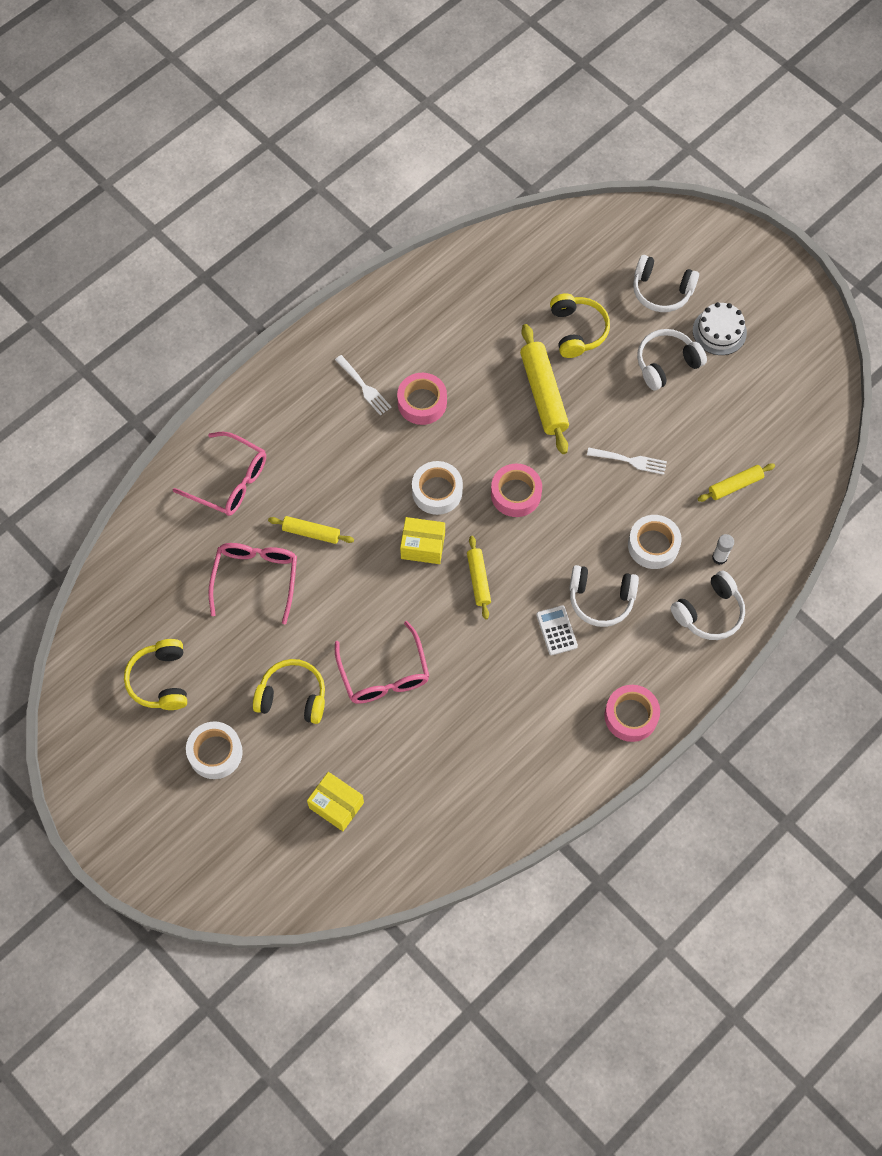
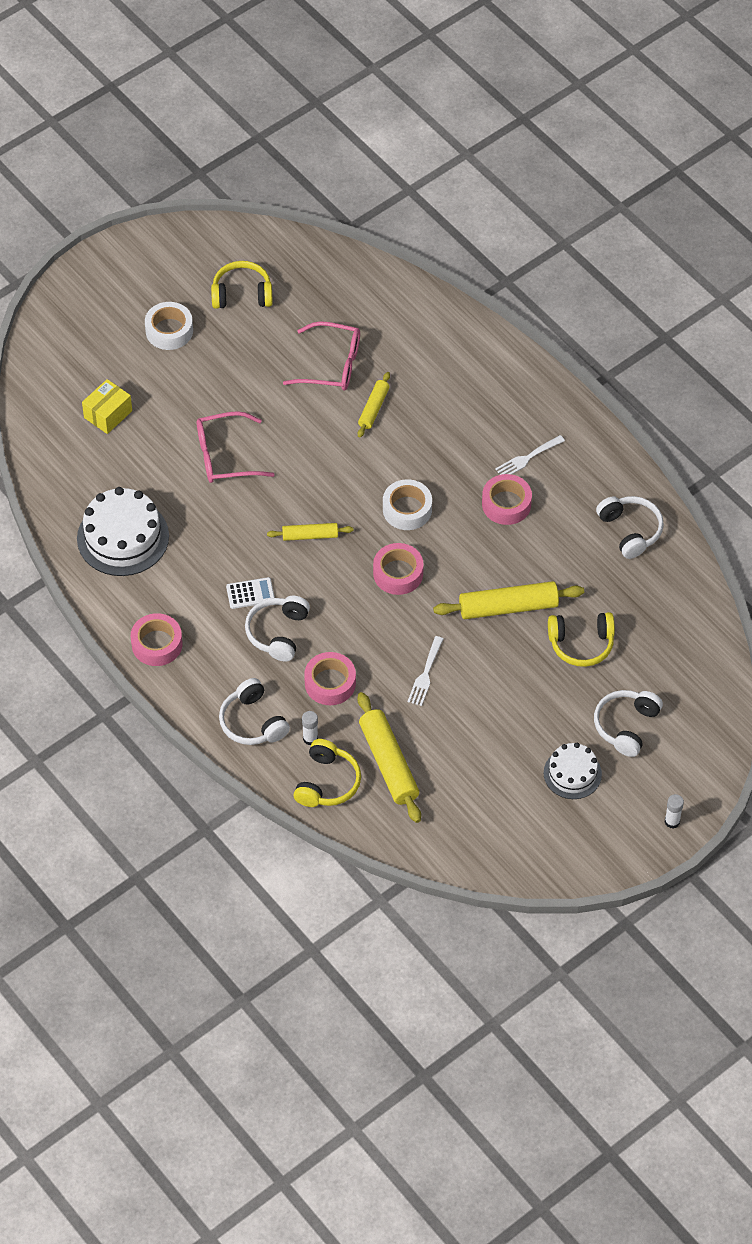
camera: 95 degrees right, 10 degrees down
pink glasses [173,432,266,516] -> none
yellow headphones [253,659,325,724] -> yellow headphones moved to [294,739,361,807]
yellow box [400,517,445,564] -> none
white tape [628,515,682,569] -> pink tape [304,652,356,705]
white headphones [637,329,707,391] -> white headphones moved to [596,496,664,559]
yellow rolling pin [698,463,775,502] -> yellow rolling pin [358,692,421,823], size x1.73
none -> white cake [77,487,169,576]
none -> white glue stick [665,794,684,828]

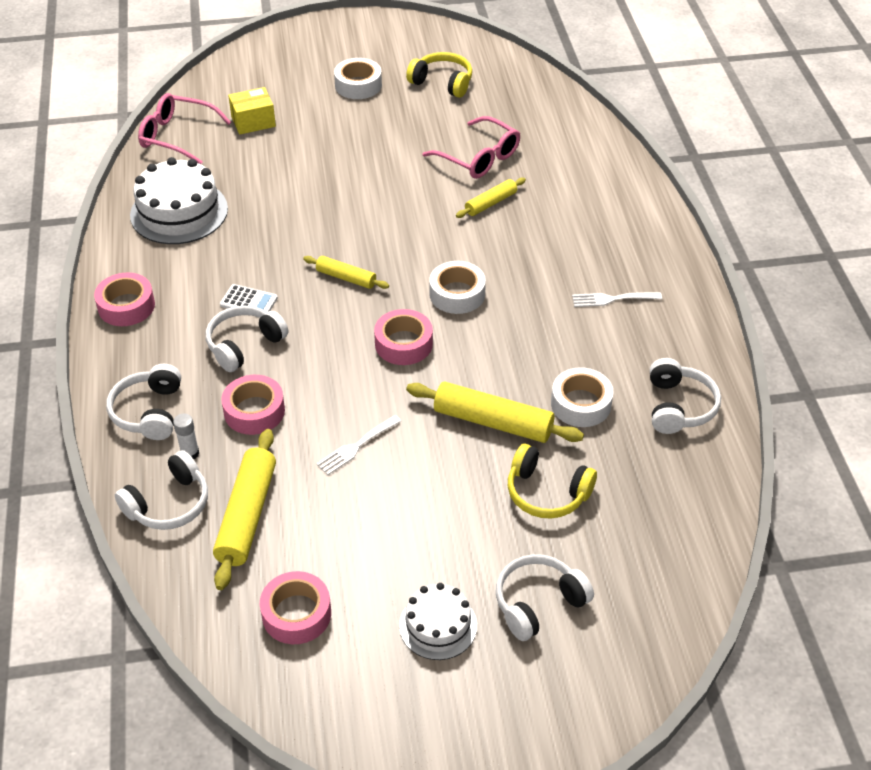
camera: 30 degrees right, 10 degrees down
pink glasses [197,411,275,483] -> pink glasses moved to [138,93,231,164]
yellow headphones [294,739,361,807] -> white headphones [115,450,208,530]
pink tape [482,474,532,525] -> pink tape moved to [260,571,331,644]
white glue stick [665,794,684,828] -> none
none -> white tape [551,368,614,427]

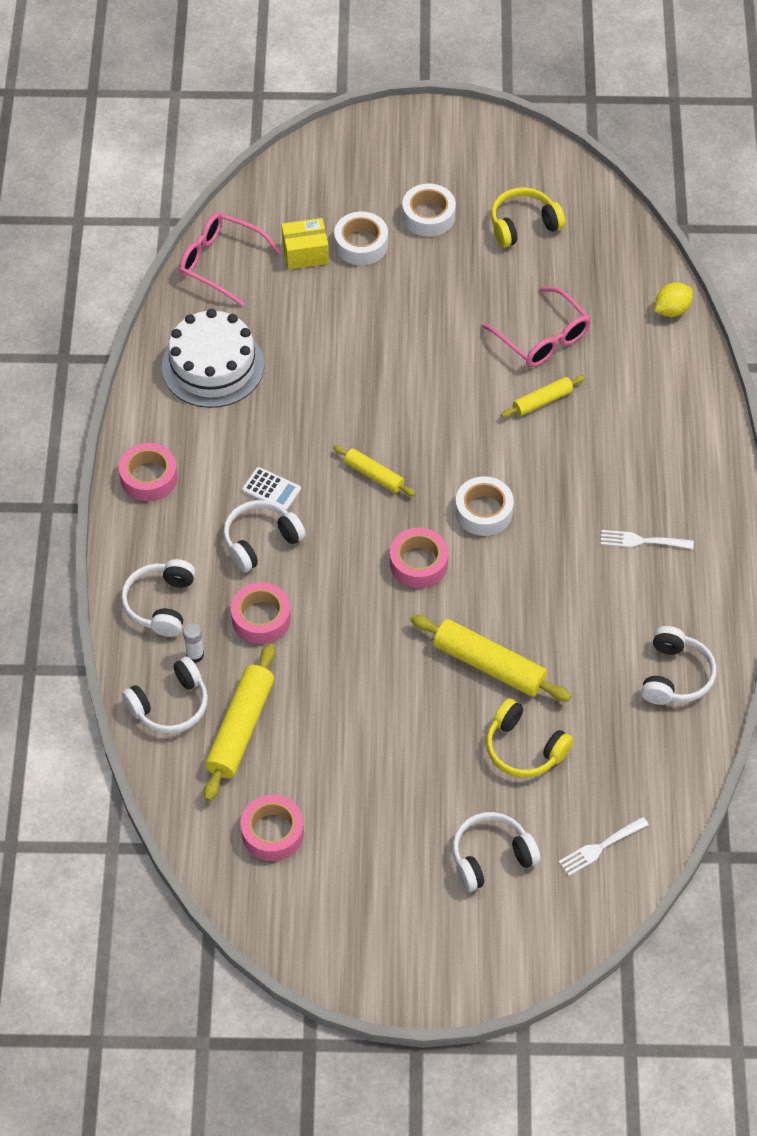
camera: 10 degrees right, 10 degrees up
white fork [316,415,401,475] -> white fork moved to [558,817,649,876]
white cake [399,583,477,660] -> none
yellow headphones [406,52,472,98] -> yellow headphones turned 60 degrees counterclockwise [491,188,565,247]
white tape [551,368,614,427] -> white tape moved to [334,212,388,265]
none -> yellow lemon [655,283,693,317]

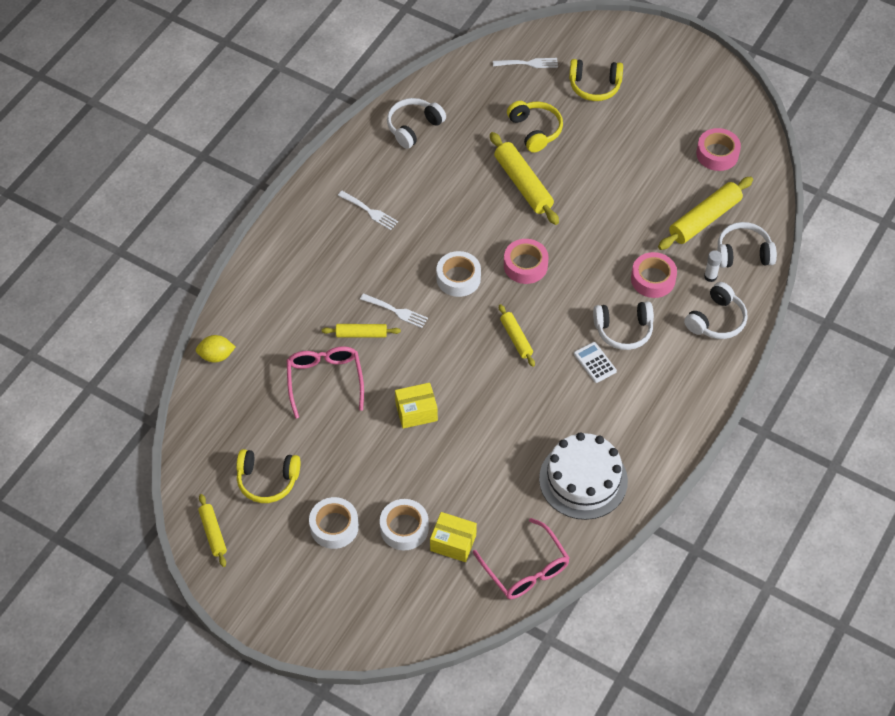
camera: 150 degrees left, 0 degrees up
pink tape [119,443,178,502] -> none
white headphones [452,812,541,891] -> yellow headphones [569,59,623,101]
none -> yellow rolling pin [198,494,227,567]
none -> white fork [360,293,428,328]
none -> yellow box [395,383,438,429]

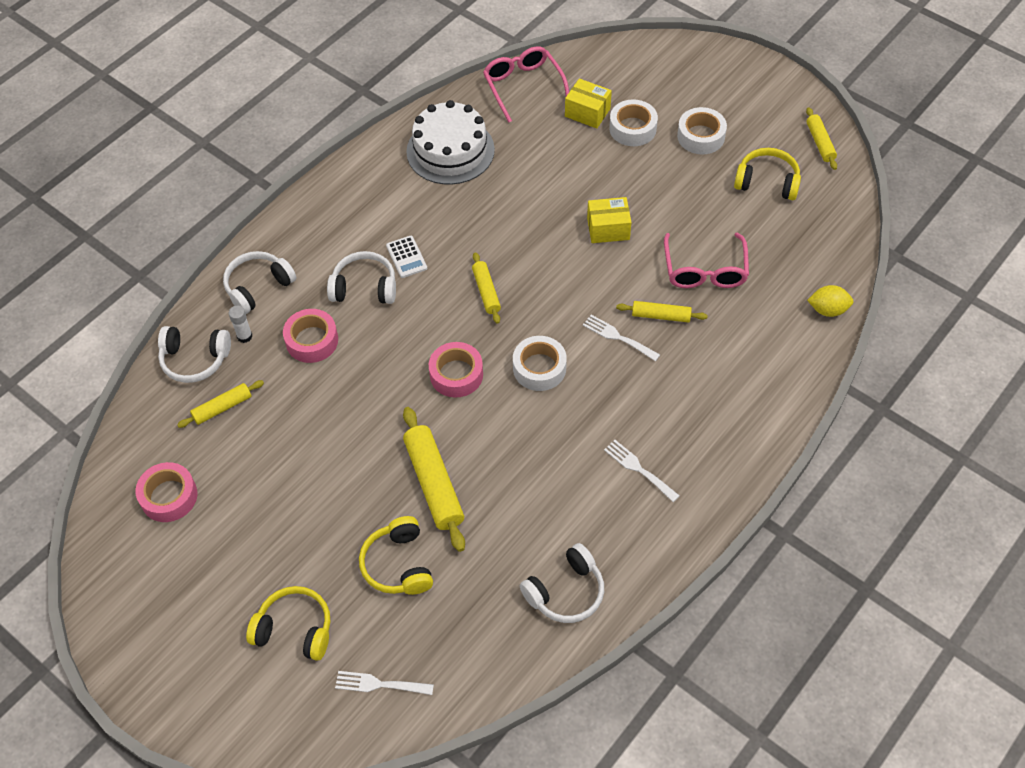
camera: 170 degrees left, 0 degrees up
yellow rolling pin [658,177,753,250] -> yellow rolling pin [177,380,264,428], size x0.58

